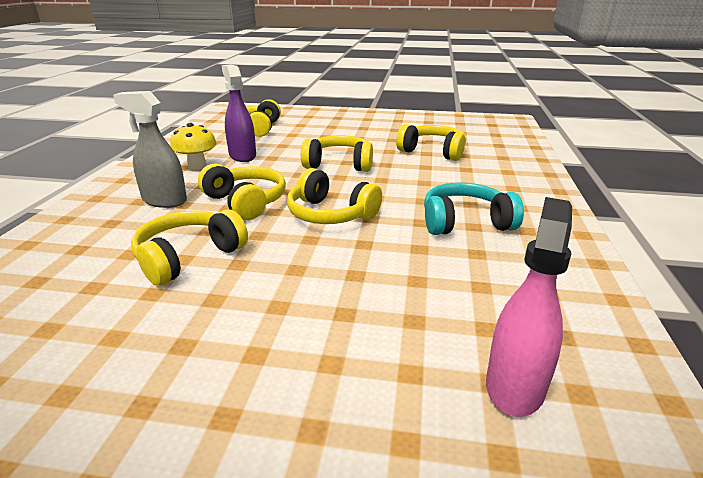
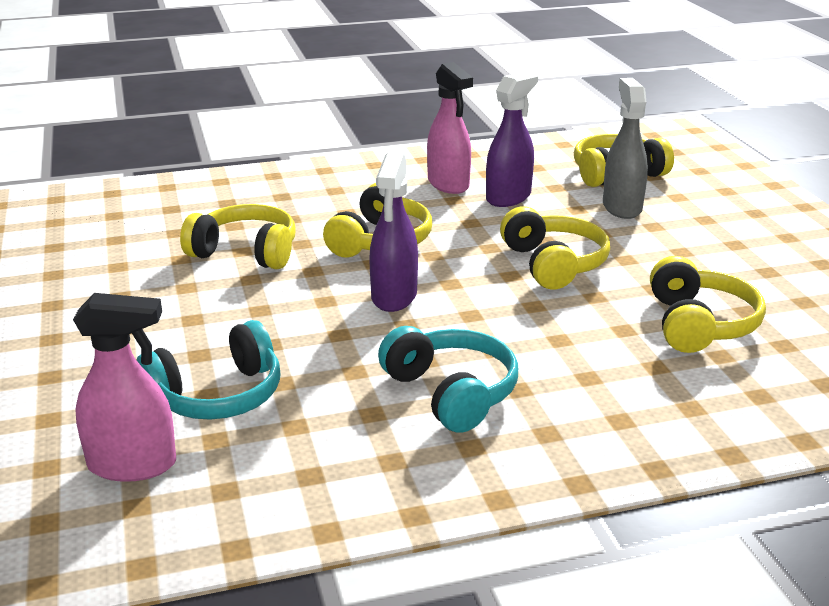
camera: 65 degrees right, 0 degrees up
grey spray bottle [113,91,187,208] -> grey spray bottle moved to [603,78,648,219]
yellow mushroom [170,123,216,170] -> pink spray bottle [427,62,473,194]
yellow headphones [287,168,382,224] -> purple spray bottle [369,152,418,312]
none -> turquoise headphones [137,320,281,420]

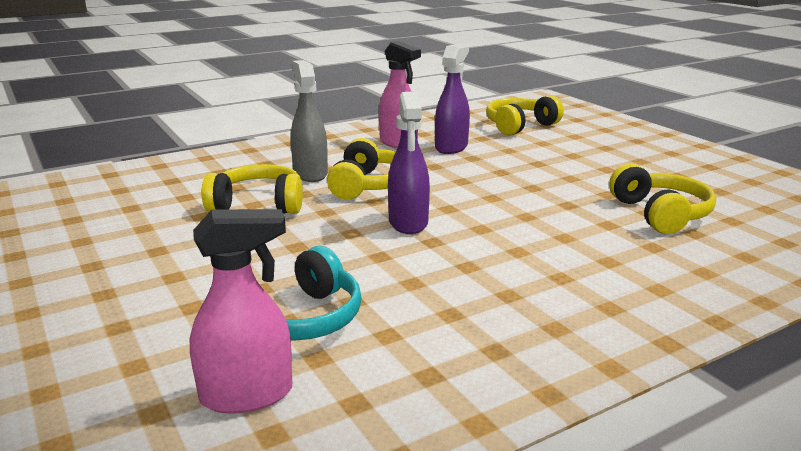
camera: 15 degrees left, 5 degrees down
turquoise headphones [378,326,518,433] -> none
yellow headphones [500,207,610,289] -> none
grey spray bottle [603,78,648,219] -> grey spray bottle moved to [291,60,328,182]

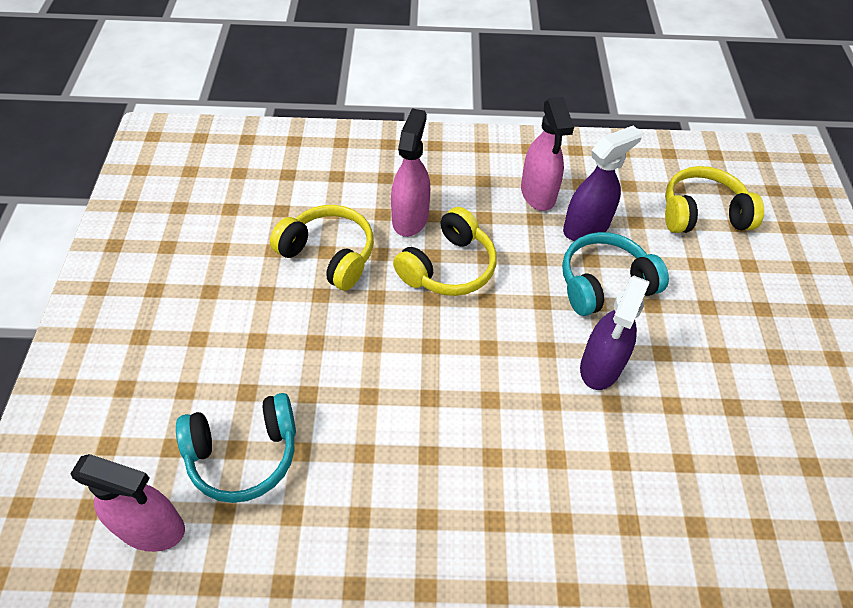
camera: 30 degrees right, 30 degrees up
grey spray bottle [291,60,328,182] -> pink spray bottle [391,108,430,237]
purple spray bottle [388,92,430,234] -> purple spray bottle moved to [580,276,649,390]
yellow headphones [609,163,716,234] -> none
none -> turquoise headphones [562,232,669,316]

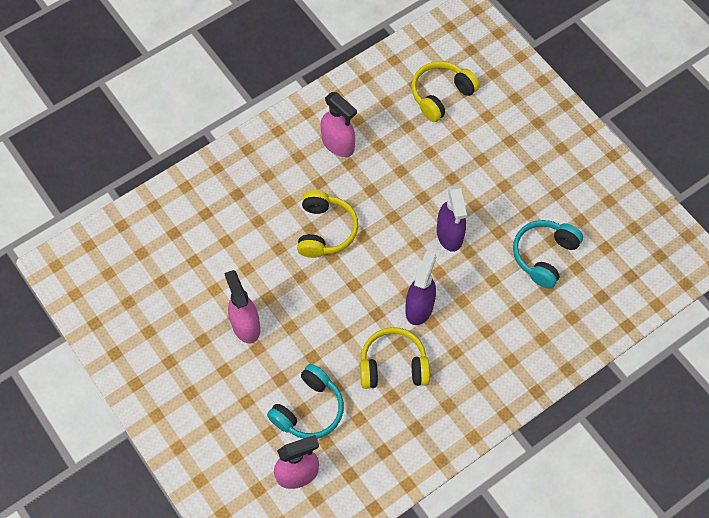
camera: 35 degrees left, 10 degrees up
yellow headphones [270,205,374,291] -> yellow headphones moved to [360,327,430,389]
pink spray bottle [391,108,430,237] -> pink spray bottle moved to [224,270,260,343]
turquoise headphones [562,232,669,316] -> turquoise headphones moved to [513,220,583,289]
purple spray bottle [563,126,642,241] -> purple spray bottle moved to [405,250,437,325]

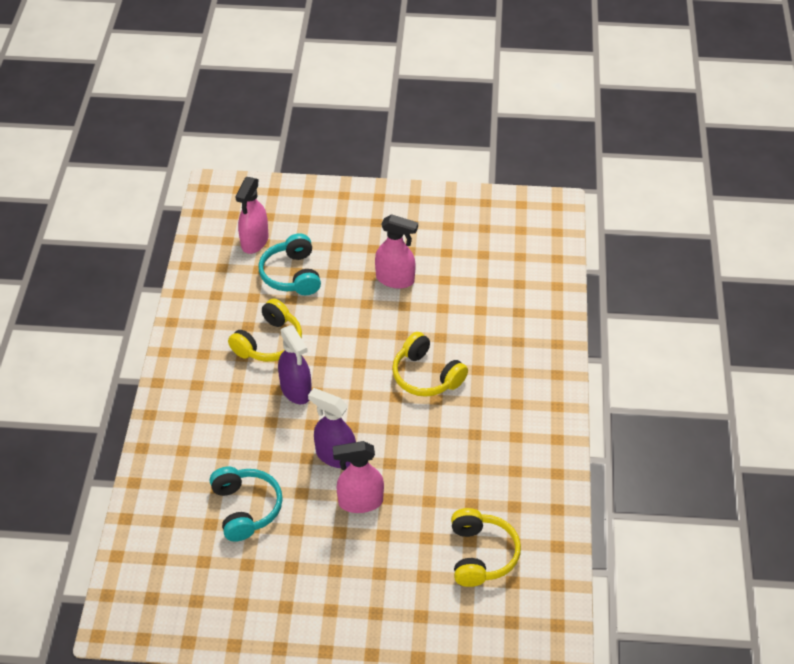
camera: 130 degrees right, 15 degrees down
pink spray bottle [321,92,357,157] -> pink spray bottle moved to [333,441,384,513]

